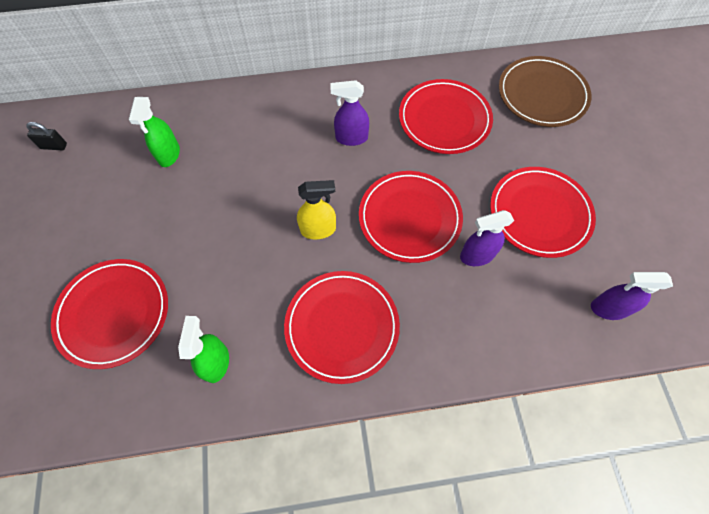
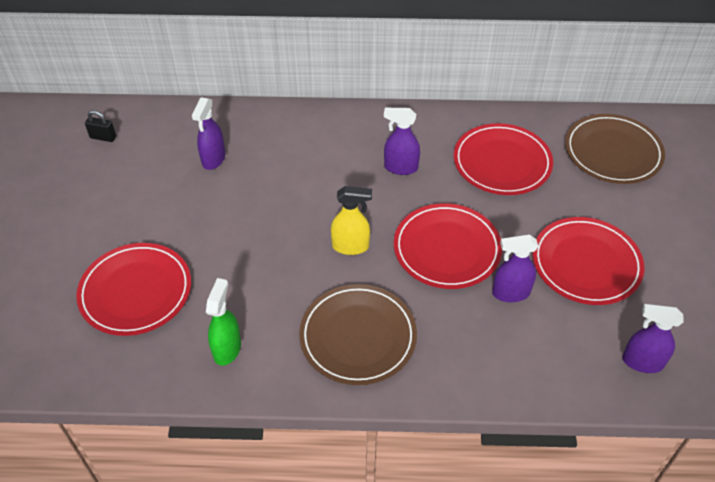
camera: 10 degrees right, 15 degrees down
green spray bottle [129,97,180,167] -> purple spray bottle [192,97,225,170]
red plate [284,271,400,384] -> brown plate [299,284,417,385]

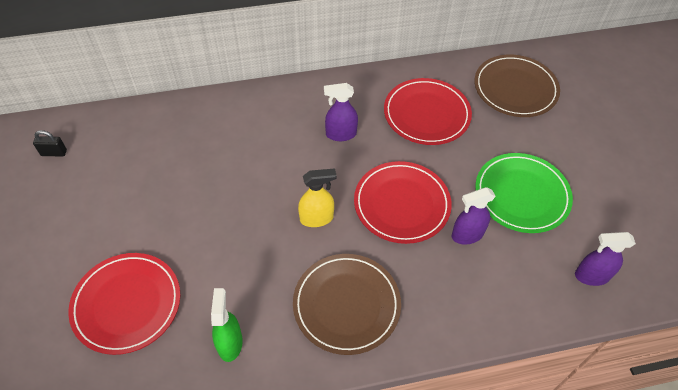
camera: 15 degrees left, 5 degrees up
purple spray bottle [192,97,225,170] -> none
red plate [533,217,645,305] -> green plate [475,153,573,233]

